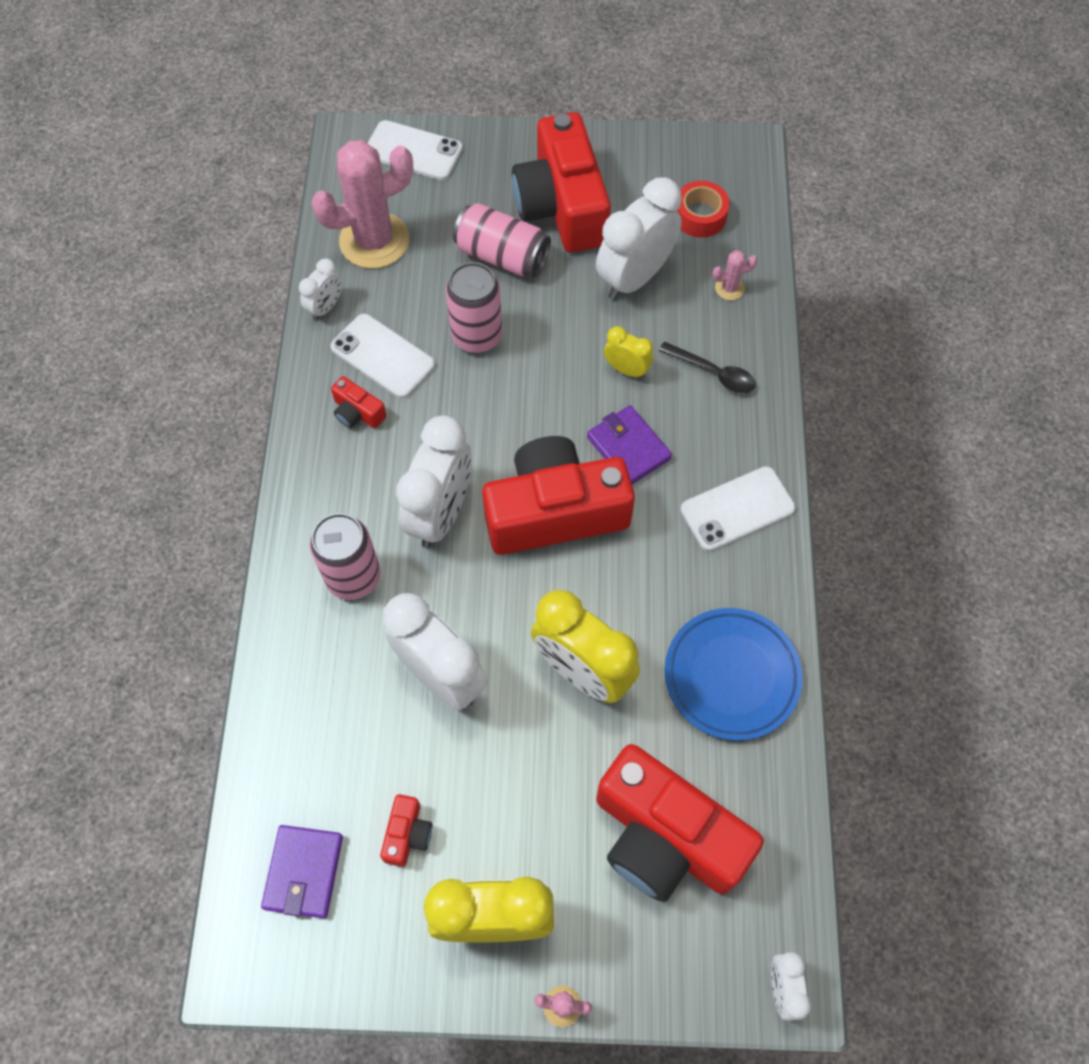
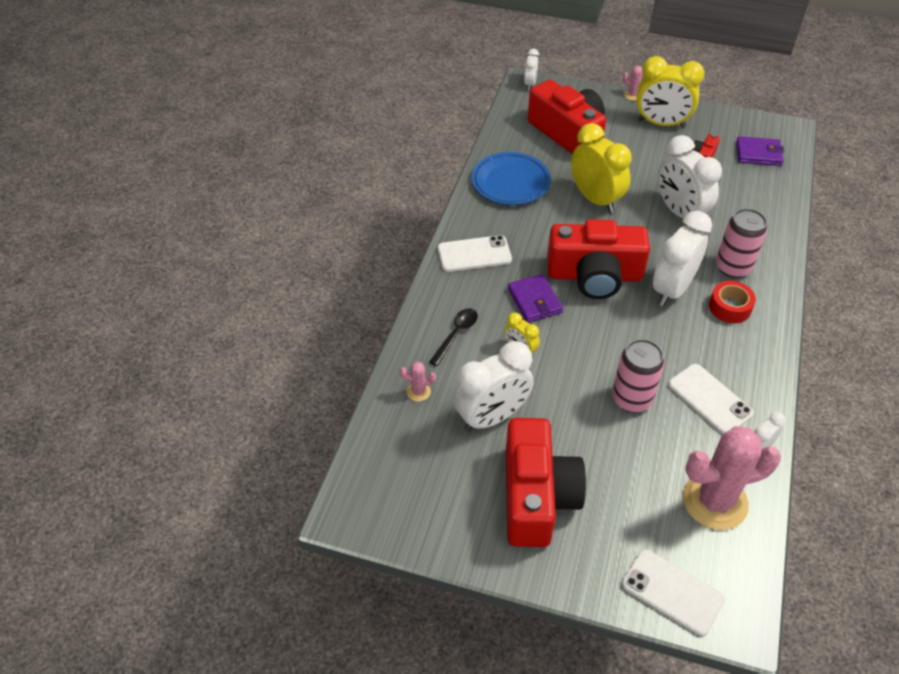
camera: 165 degrees left, 15 degrees down
purple wallet [261,825,343,918] -> purple wallet turned 75 degrees clockwise [736,136,784,166]
red camera [331,376,387,428] -> none
pink can [453,203,551,277] -> none
black spoon [659,341,756,393] -> black spoon turned 75 degrees clockwise [429,308,478,366]
red tape [677,181,730,238] -> red tape moved to [709,281,756,323]

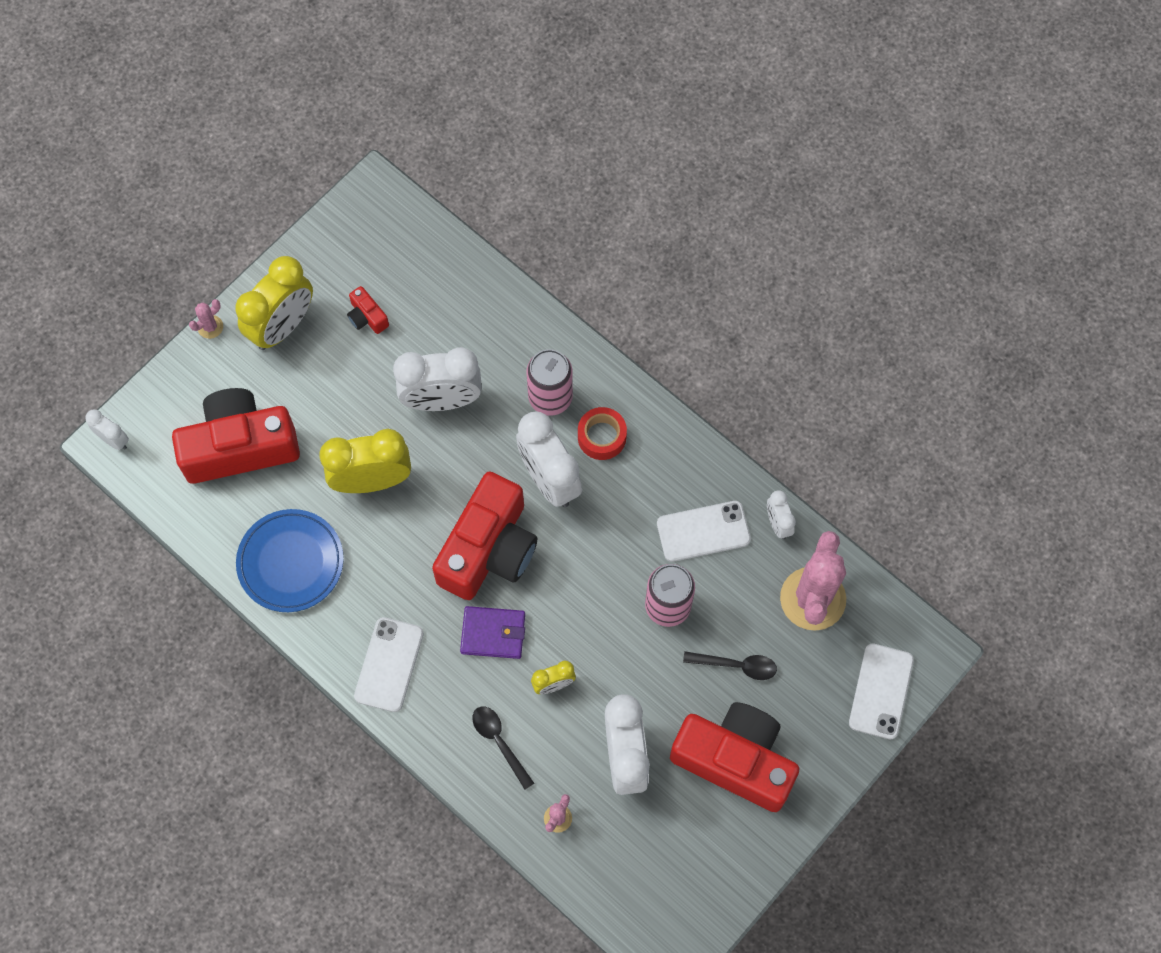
camera: 65 degrees left, 20 degrees up
white phone [622,549,725,636] -> white phone turned 45 degrees counterclockwise [849,644,914,739]
purple wallet [736,136,784,166] -> none
none -> black spoon [683,651,777,680]

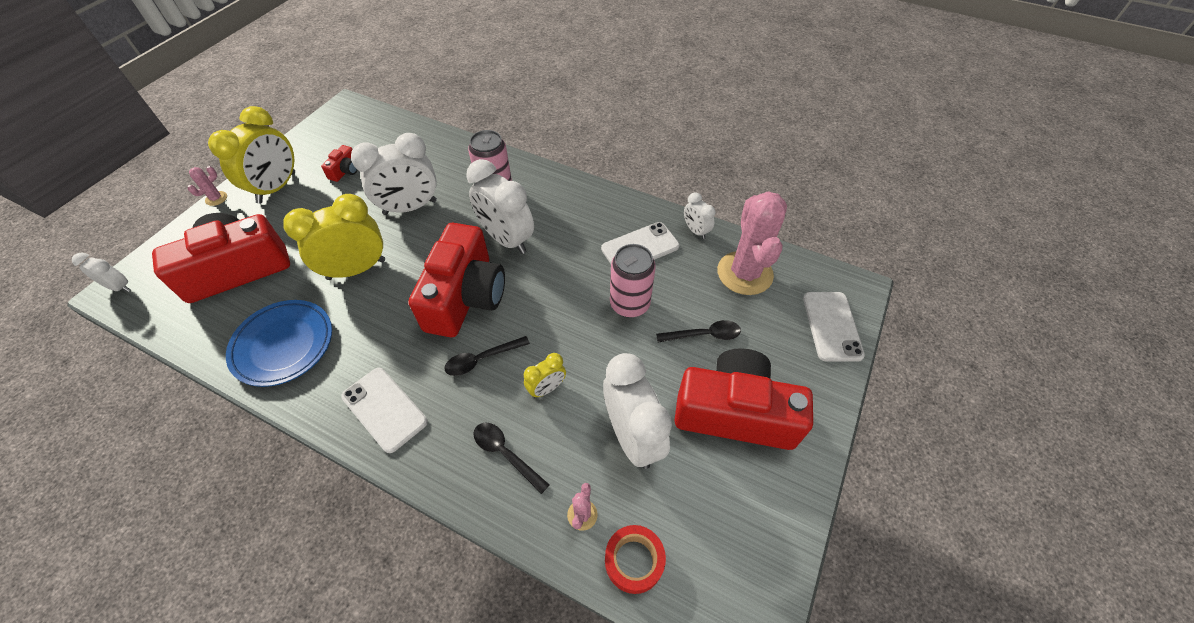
camera: 15 degrees left, 15 degrees down
red camera [347,286,389,334] -> red camera turned 105 degrees counterclockwise [321,145,358,182]
white phone [354,617,424,712] -> white phone turned 45 degrees counterclockwise [341,368,428,453]
purple wallet [460,606,525,659] -> black spoon [444,336,530,376]
red tape [578,407,627,460] -> red tape moved to [605,525,666,594]

